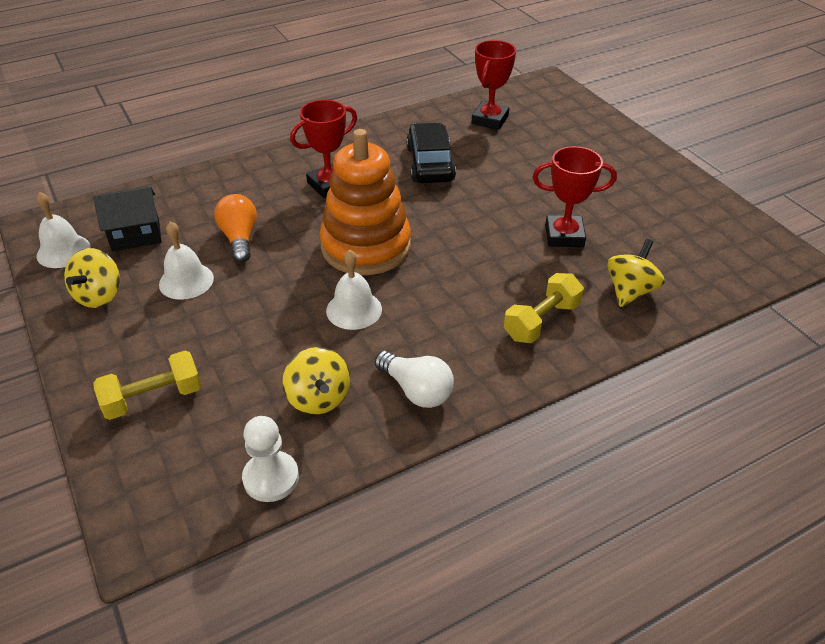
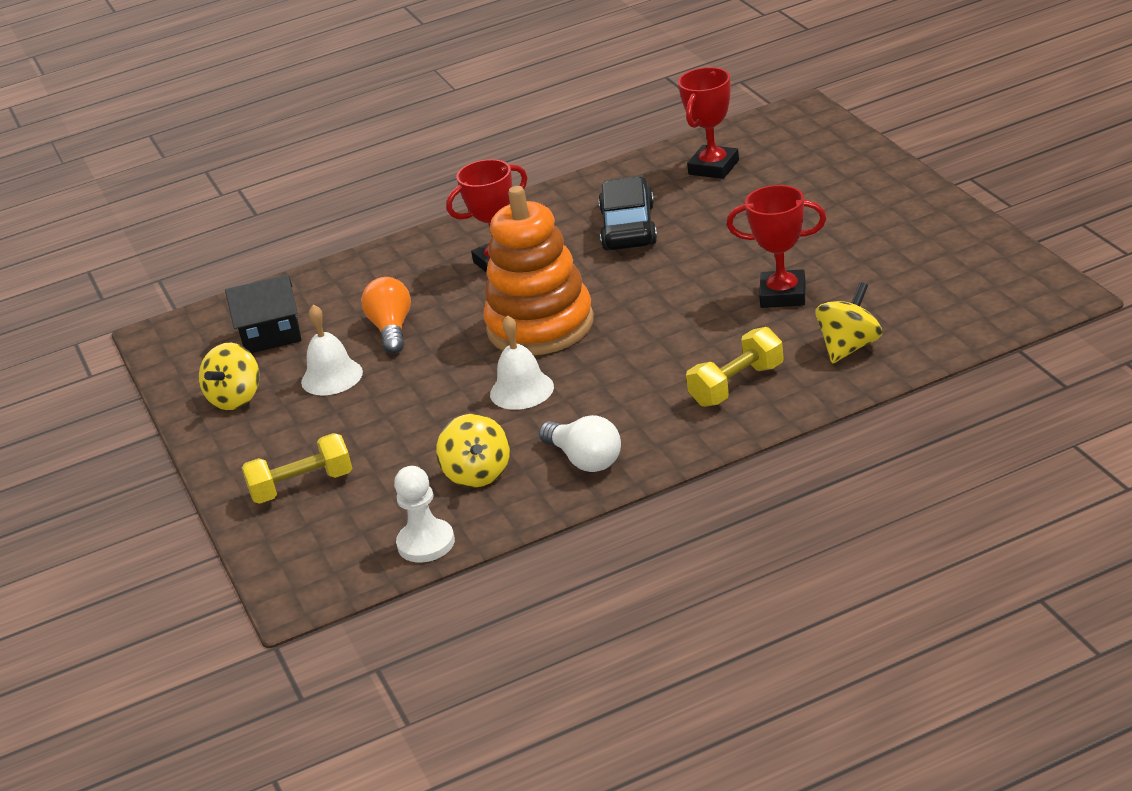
camera: 10 degrees right, 10 degrees down
white bell [36,192,90,268] -> none

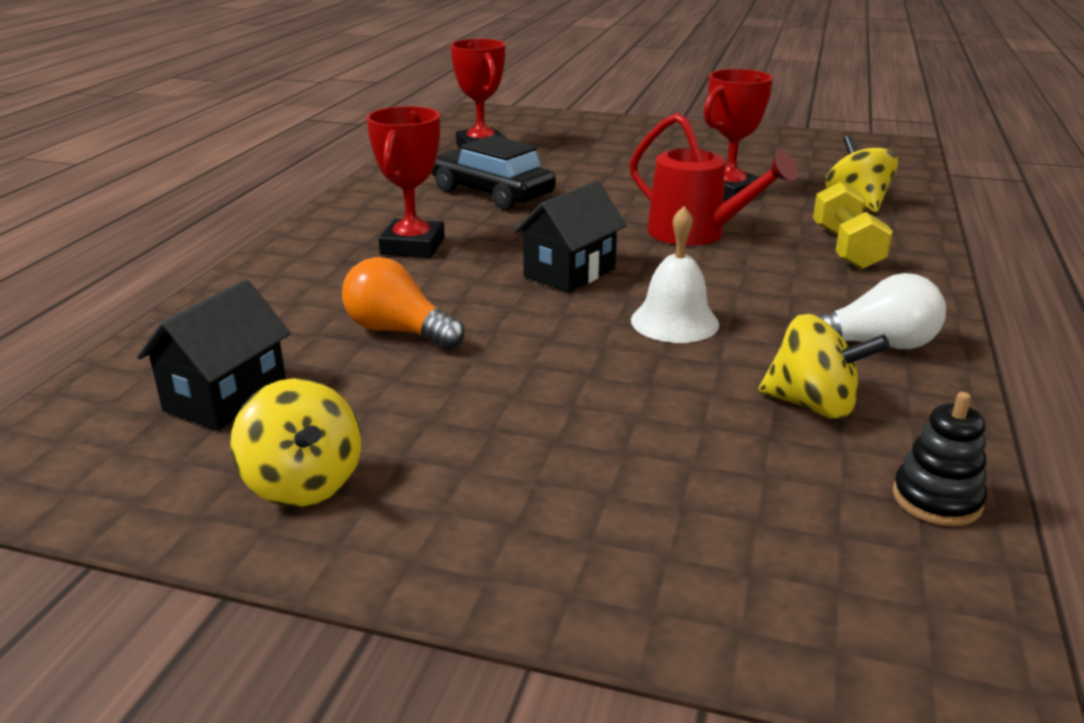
camera: 55 degrees left, 5 degrees down
yellow dumbbell [242,433,352,504] -> none
white bell [301,304,363,395] -> none
white pawn [394,466,455,562] -> black stacking toy [893,392,987,526]
orange stacking toy [483,186,594,355] -> black house [514,181,627,292]
none -> red watering can [629,113,798,246]

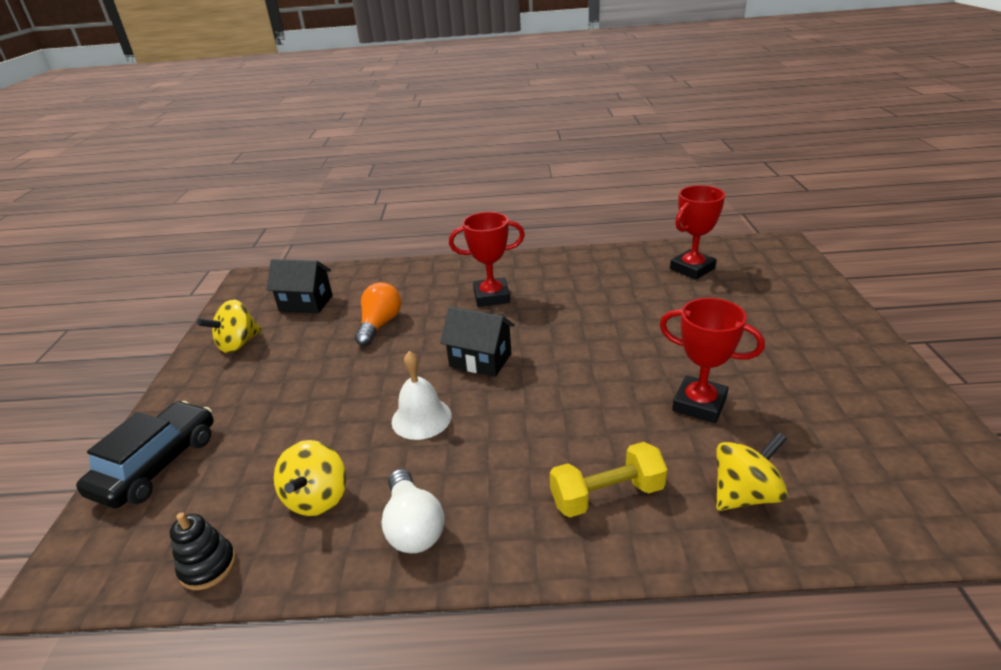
camera: 75 degrees right, 5 degrees up
black car [432,135,556,210] -> black car moved to [76,401,214,508]
red watering can [629,113,798,246] -> none

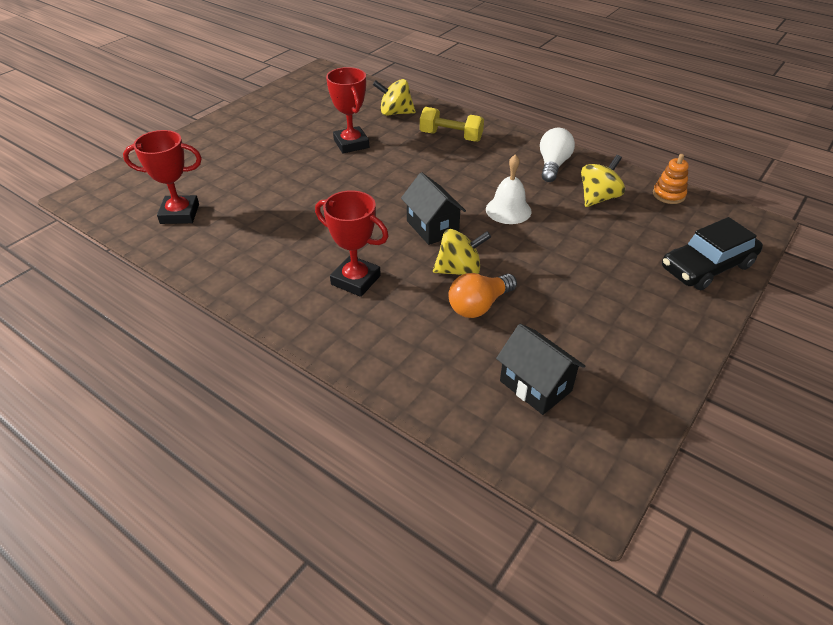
camera: 145 degrees left, 10 degrees up
black stacking toy [170,512,236,590] -> orange stacking toy [653,154,689,204]
yellow spinning top [197,299,262,353] -> yellow spinning top moved to [433,229,491,275]

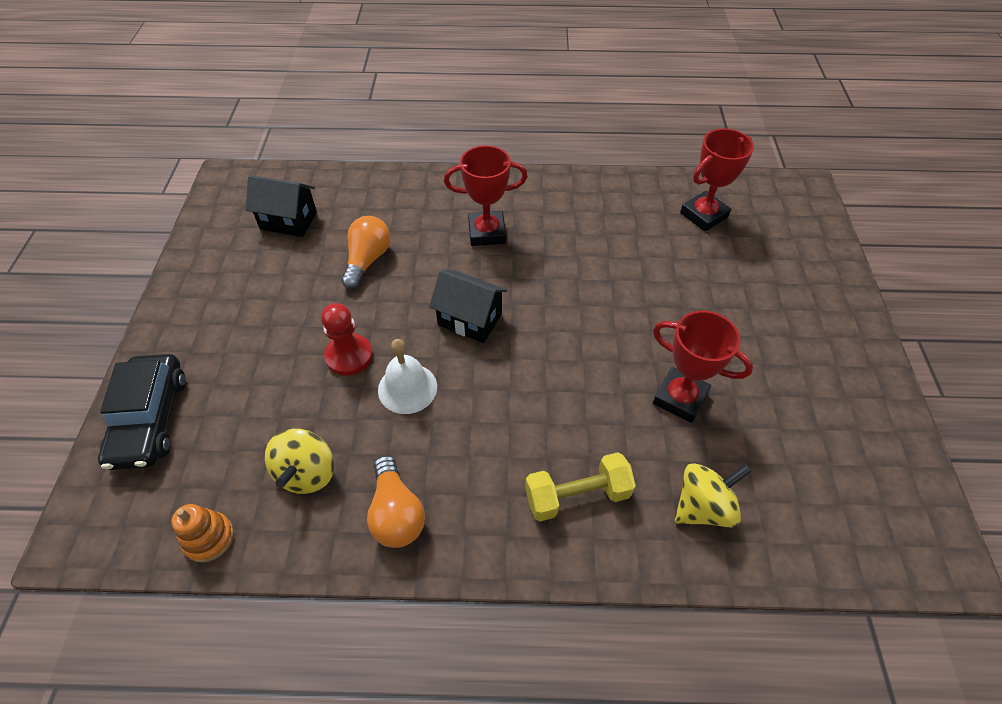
camera: 145 degrees right, 10 degrees up
yellow spinning top [433,229,491,275] -> none
white light bulb [540,128,575,182] -> orange light bulb [367,455,425,548]
black car [662,217,763,290] -> black car turned 150 degrees clockwise [98,354,186,470]
none -> red pawn [321,303,373,376]

